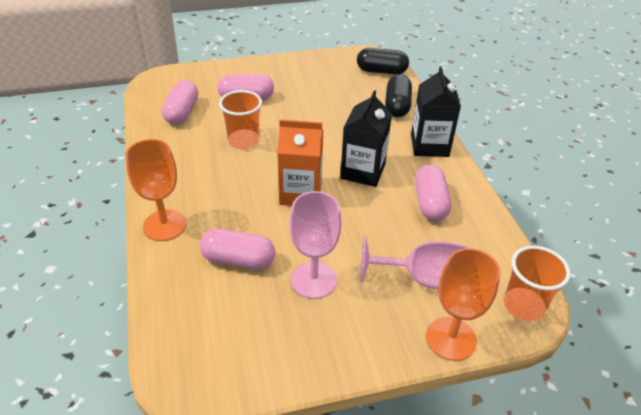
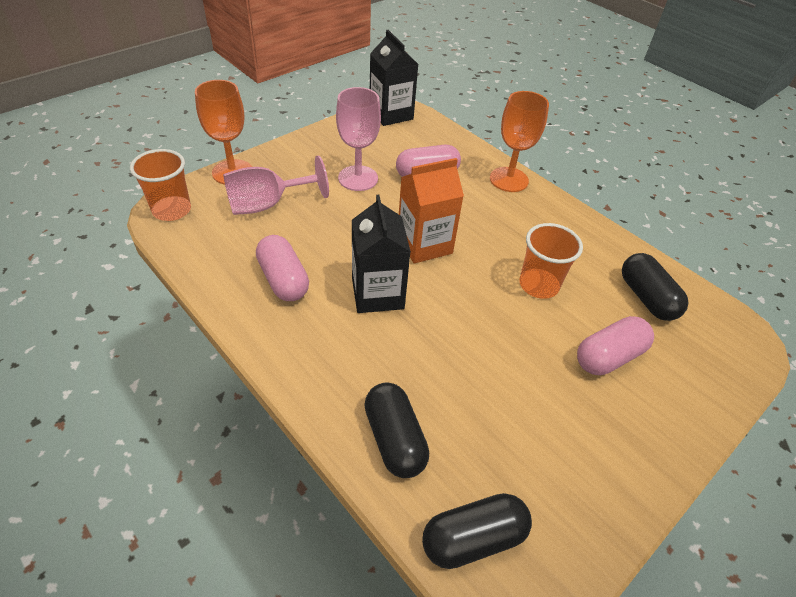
camera: 150 degrees right, 5 degrees up
pink capsule [162,80,198,125] -> black capsule [622,253,688,321]
black carton [411,66,461,157] -> black carton moved to [370,30,418,126]

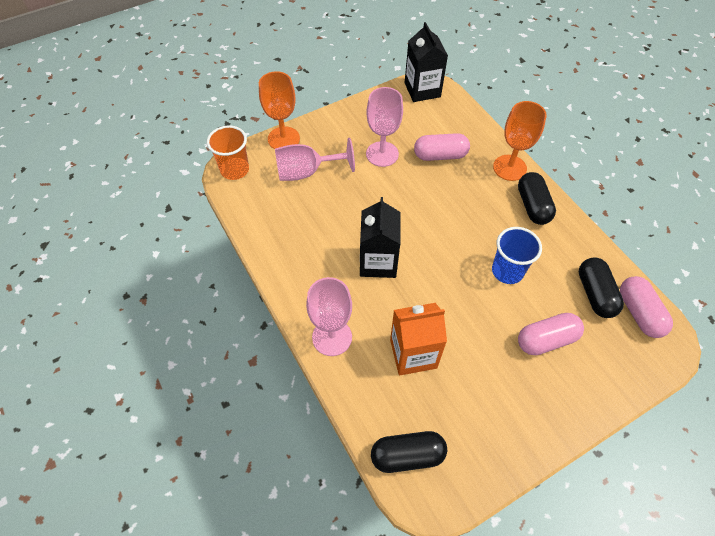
camera: 15 degrees right, 10 degrees up
pink capsule [256,235,309,301] -> pink capsule moved to [620,276,673,338]
black capsule [364,382,429,478] -> black capsule moved to [518,172,556,225]
orange carton [399,158,464,264] -> orange carton moved to [390,303,447,376]
orange cup [519,223,583,299] -> blue cup [492,227,542,284]
none -> pink goblet [306,277,352,356]

